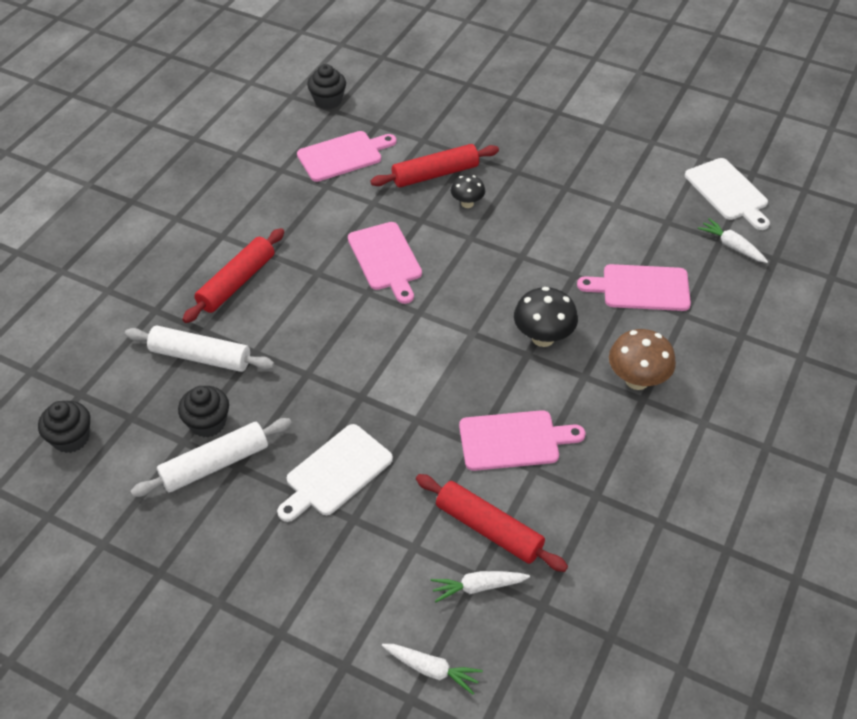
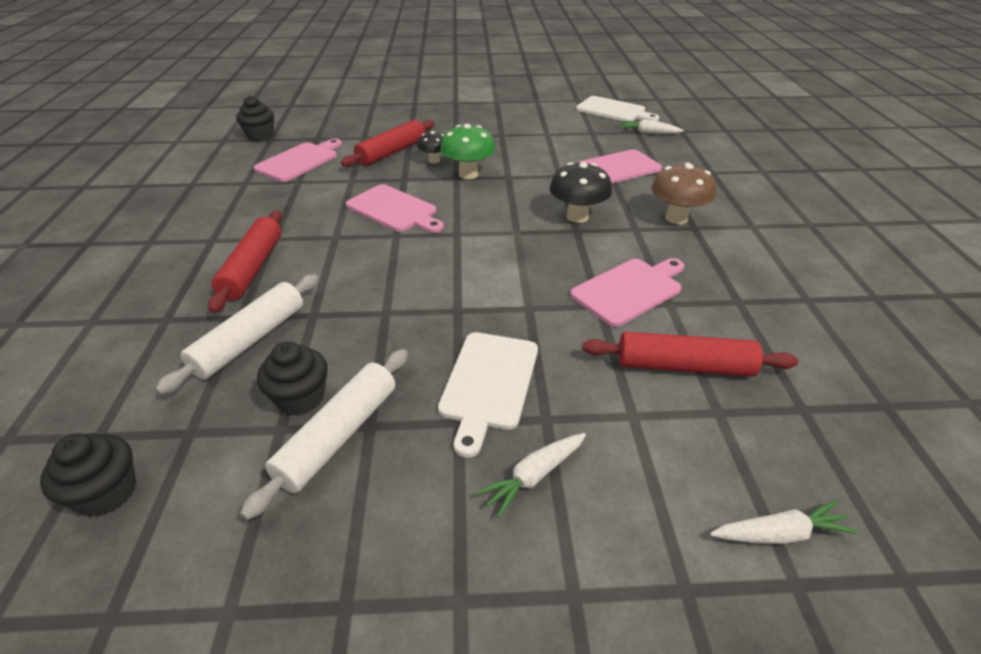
camera: 30 degrees left, 10 degrees down
white rolling pin [125,326,274,372] -> white rolling pin turned 45 degrees counterclockwise [155,274,318,395]
white carrot [431,571,530,602] -> white carrot moved to [476,433,586,518]
none -> green mushroom [440,124,495,179]

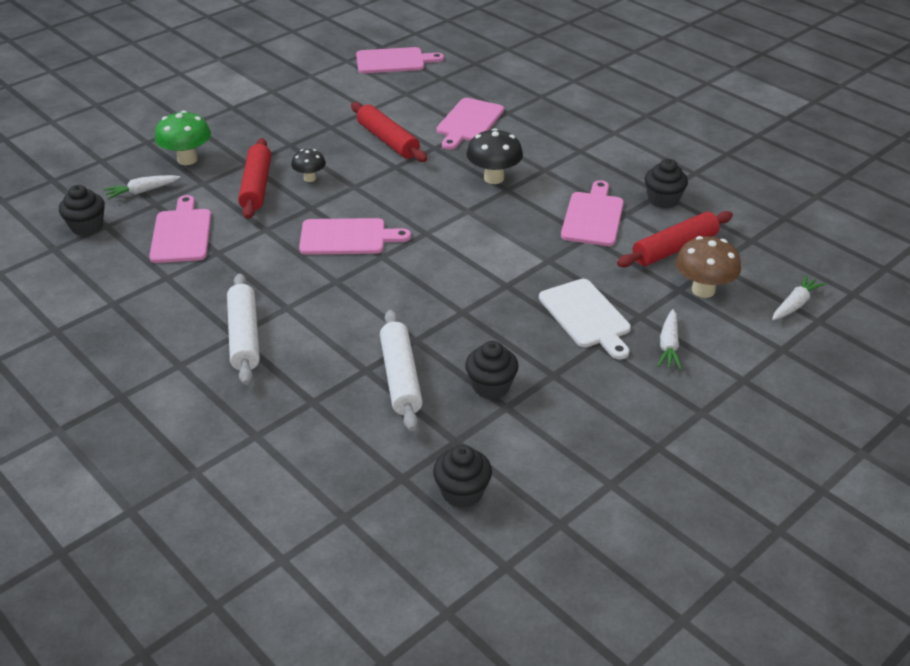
camera: 40 degrees left, 0 degrees up
red rolling pin [208,211,282,313] -> red rolling pin moved to [351,102,427,162]
white rolling pin [240,349,408,520] -> white rolling pin moved to [227,274,260,385]
green mushroom [440,124,495,179] -> green mushroom moved to [155,111,211,165]
white cutting board [576,96,659,121] -> pink cutting board [356,47,444,73]
white carrot [619,119,684,134] -> white carrot moved to [103,175,180,200]
brown mushroom [651,163,716,224] -> brown mushroom moved to [676,236,741,298]
none -> black cupcake [644,159,688,208]

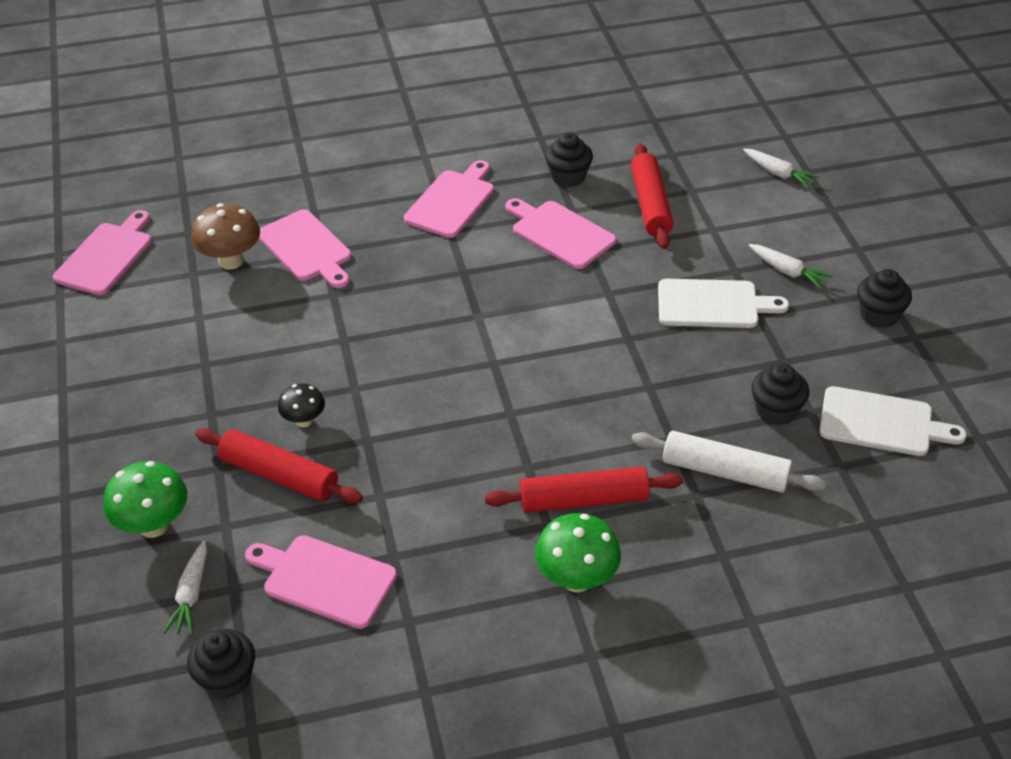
camera: 60 degrees left, 5 degrees up
white rolling pin [227,274,260,385] -> green mushroom [535,513,621,592]
pink cutting board [299,218,411,255] -> pink cutting board moved to [404,160,494,238]
red rolling pin [351,102,427,162] -> red rolling pin moved to [485,467,683,513]
black cupcake [433,445,492,508] -> black cupcake moved to [857,269,912,328]
black mushroom [467,128,523,184] -> none
brown mushroom [676,236,741,298] -> brown mushroom moved to [191,203,260,270]
white carrot [772,275,826,320] -> white carrot turned 150 degrees clockwise [743,149,820,188]
none -> white cutting board [819,386,967,456]

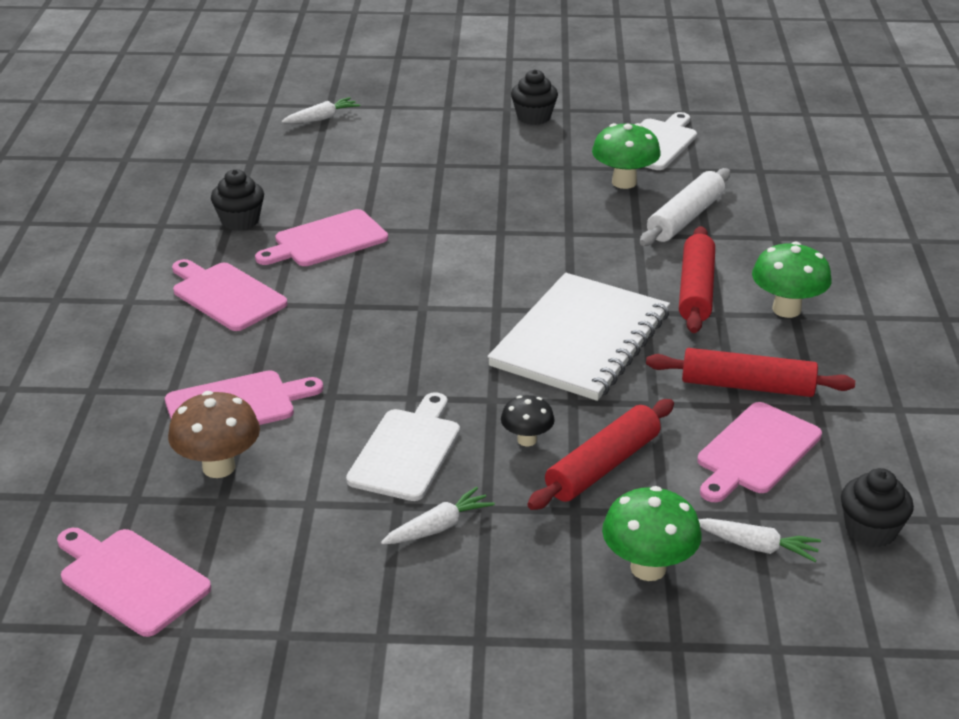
camera: 75 degrees left, 10 degrees down
red rolling pin [631,143,673,249] -> red rolling pin moved to [646,348,855,397]
white cutting board [658,279,789,328] -> white cutting board moved to [346,392,460,501]
white carrot [749,244,833,289] -> white carrot moved to [381,487,495,544]
black cupcake [751,364,809,425] -> green mushroom [592,123,661,189]
none -> white notebook [487,273,670,401]

